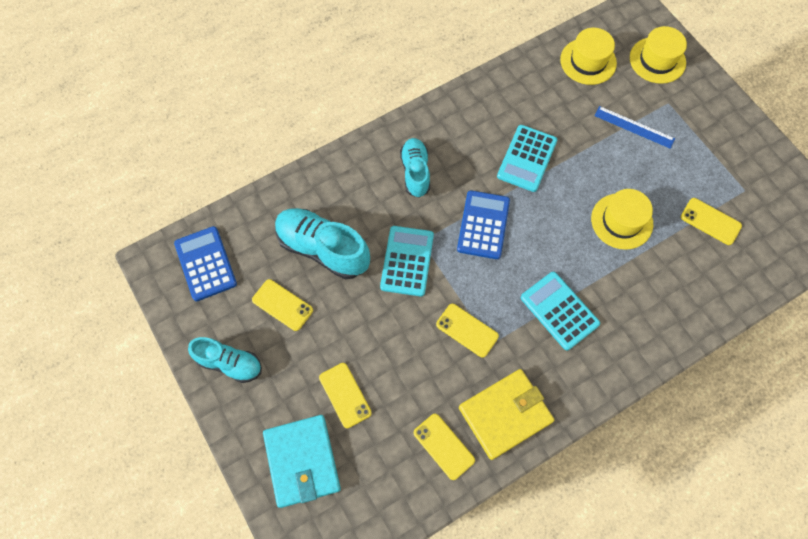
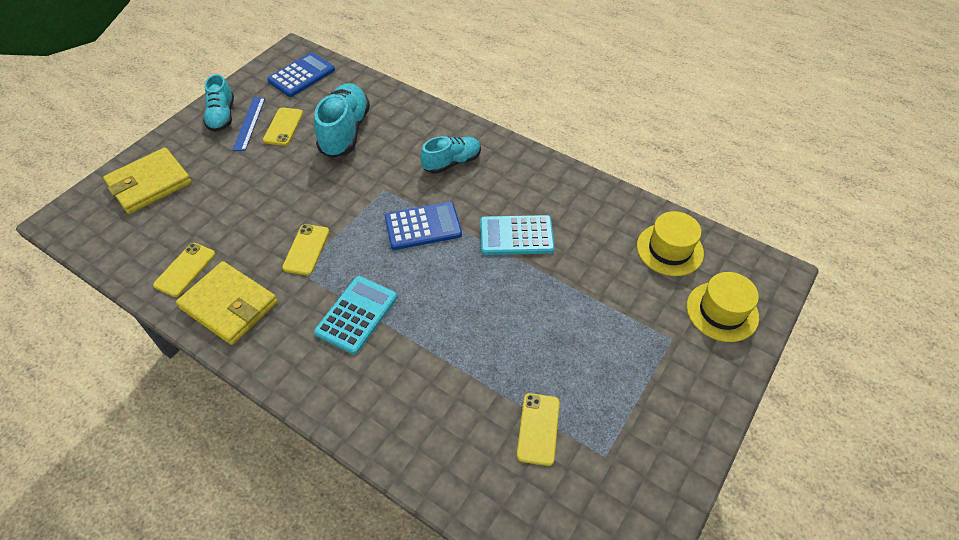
camera: 65 degrees right, 15 degrees down
turquoise wallet [263,415,341,508] -> yellow wallet [103,147,192,214]
yellow phone [319,363,372,428] -> none
turquoise calculator [380,226,434,296] -> none
yellow hat [591,189,653,250] -> none
blue ruler [594,106,675,149] -> blue ruler moved to [233,97,265,151]

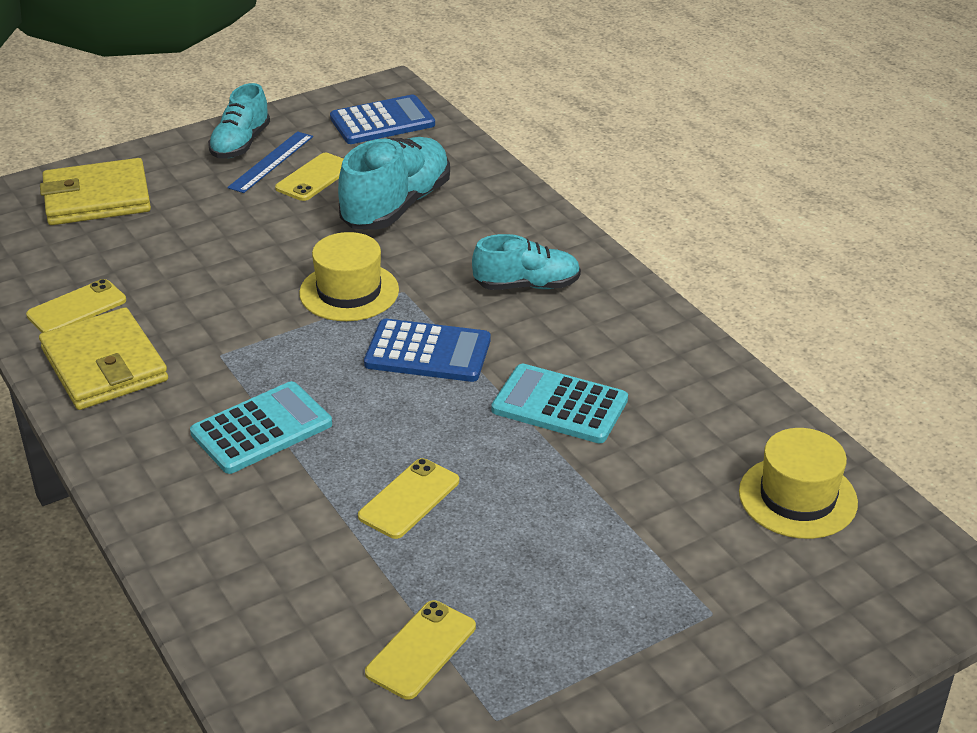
camera: 25 degrees right, 15 degrees down
yellow phone [282,224,329,275] -> yellow phone moved to [358,458,459,539]
yellow hat [687,272,759,342] -> yellow hat moved to [299,232,399,321]

